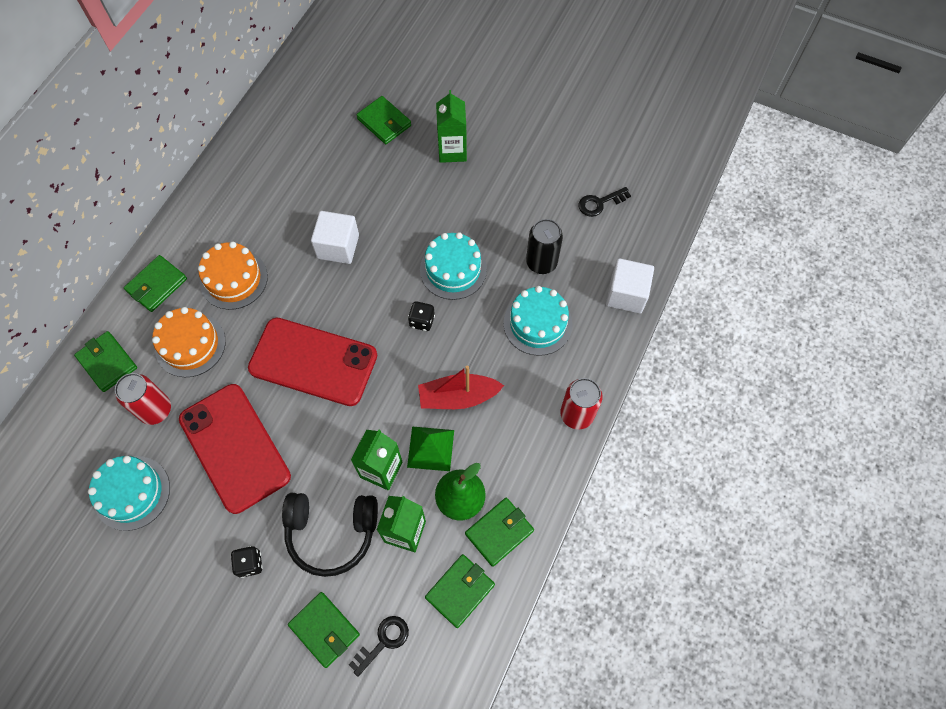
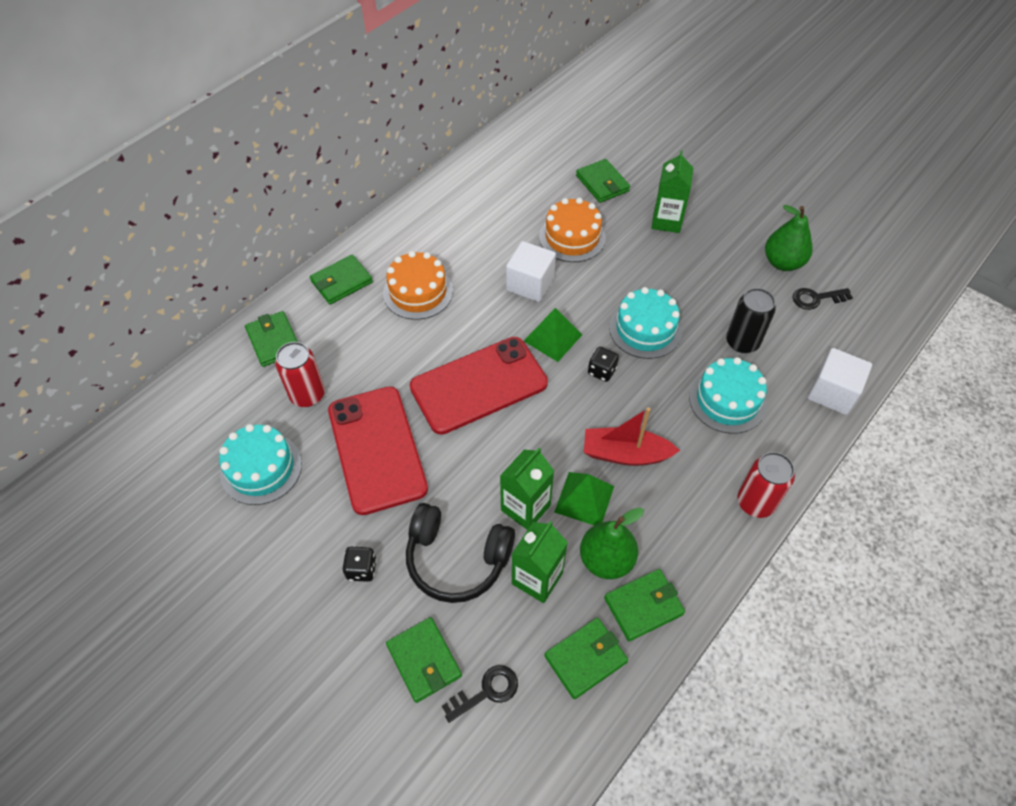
camera: 15 degrees right, 10 degrees down
orange cake [152,307,226,377] -> orange cake moved to [539,198,606,262]
red phone [248,318,377,406] -> red phone turned 60 degrees counterclockwise [410,337,548,435]
none -> green pyramid [524,308,582,362]
none -> green pear [765,205,813,271]

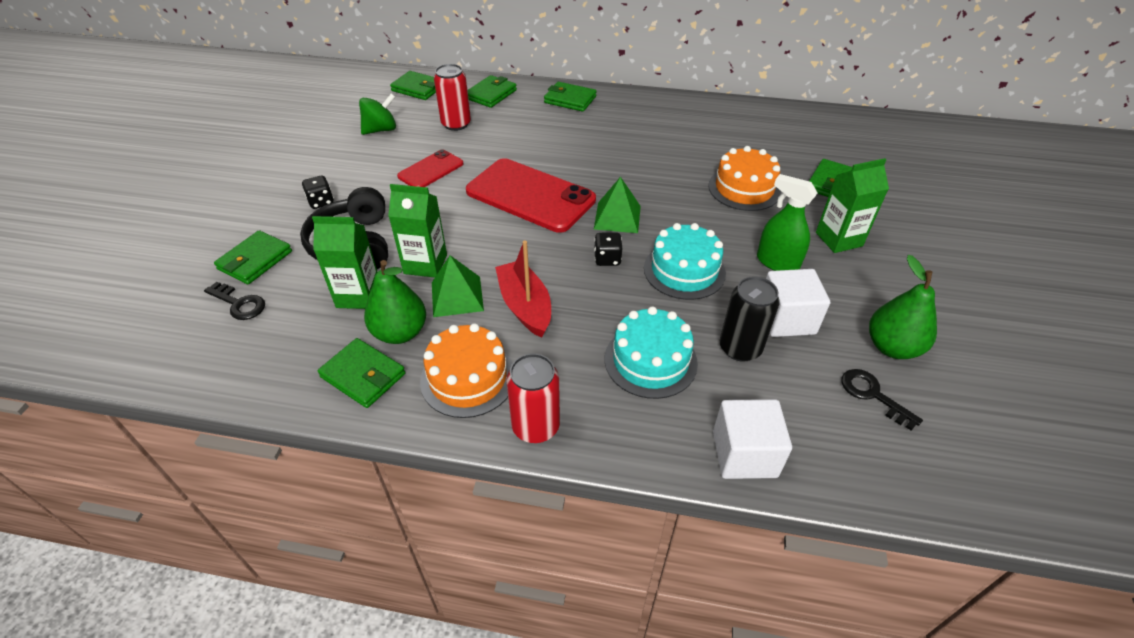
camera: 60 degrees right, 10 degrees down
turquoise cake [219,424,302,505] -> green spinning top [359,93,396,135]
red phone [328,387,428,515] -> red phone [397,149,463,187], size x0.53
orange cake [383,251,453,320] -> orange cake moved to [420,323,513,418]
white cube [506,241,556,302] -> white cube moved to [766,269,830,337]
green wallet [544,618,628,699] -> green wallet moved to [390,71,436,100]
none -> green spray bottle [757,174,818,271]

